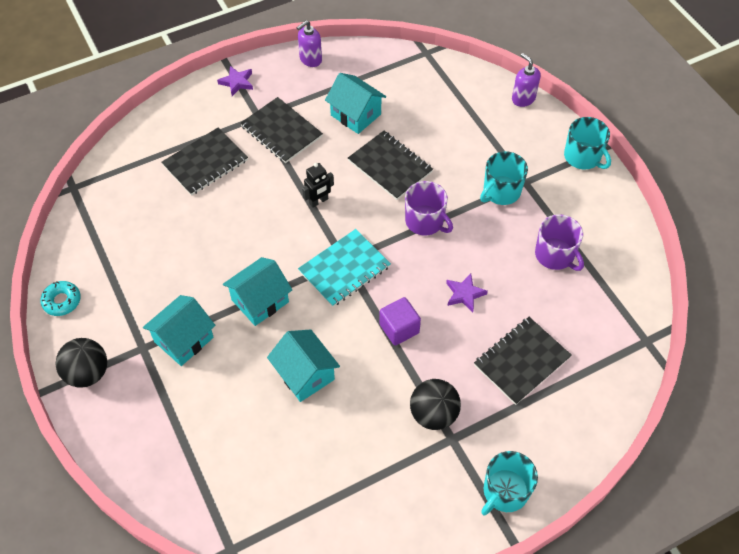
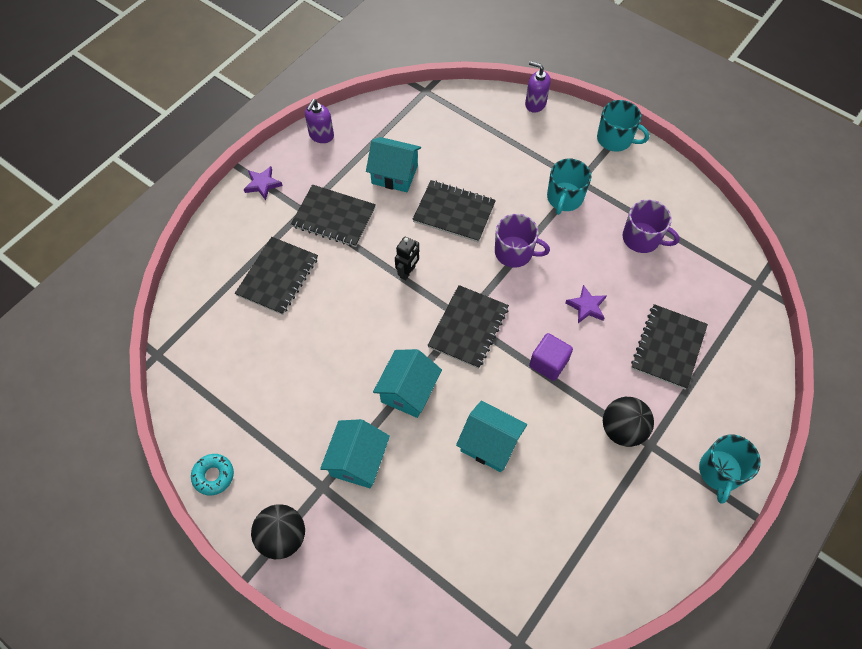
camera: 25 degrees left, 5 degrees up
turquoise notebook [298,229,391,307] -> black notebook [427,285,509,369]

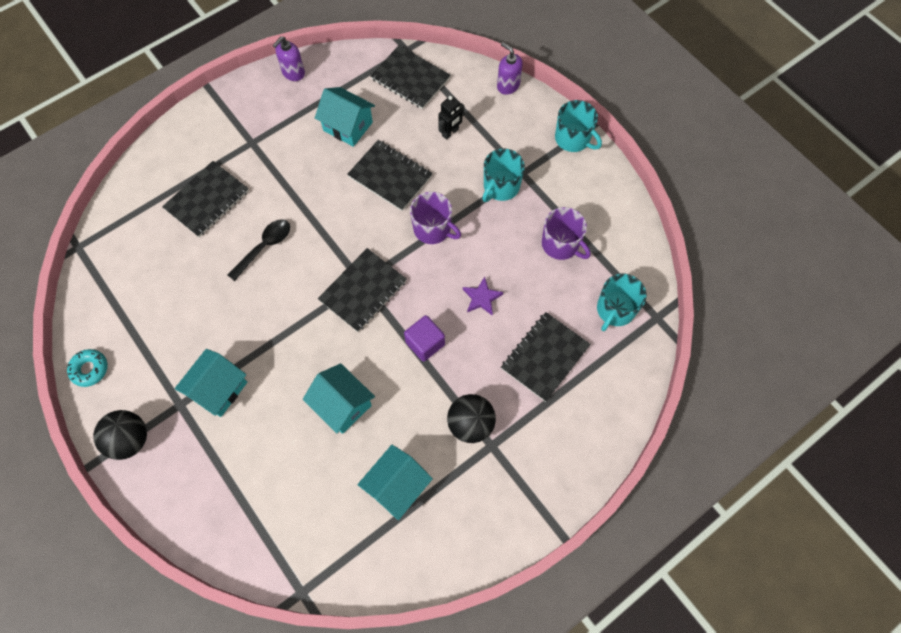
camera: 15 degrees right, 5 degrees up
purple star [244,166,282,200] -> none
black notebook [291,184,376,247] -> black notebook moved to [370,45,451,109]
turquoise house [373,349,442,418] -> turquoise house moved to [357,445,433,520]
black robot [395,236,419,280] -> black robot moved to [438,96,464,139]
turquoise mug [699,434,761,504] -> turquoise mug moved to [597,274,647,331]
none -> black spoon [228,219,290,281]

